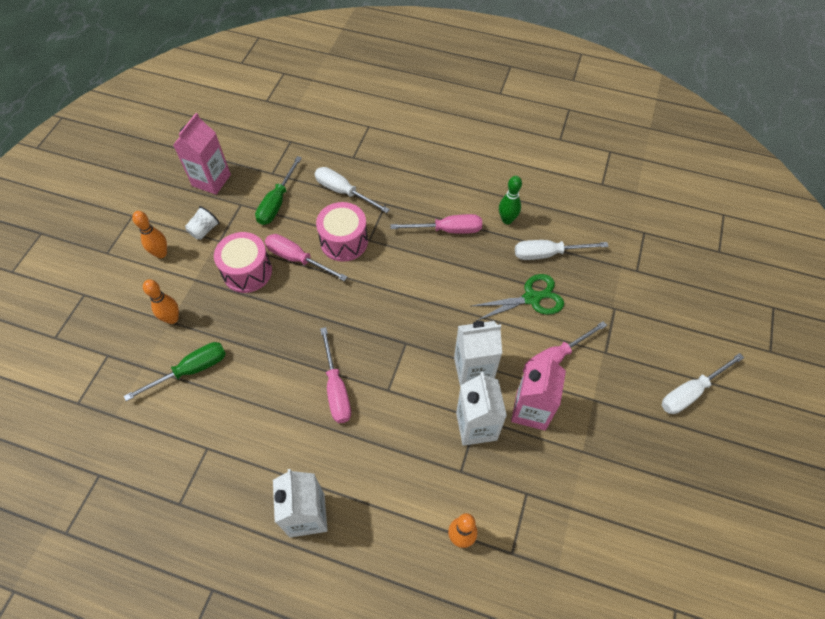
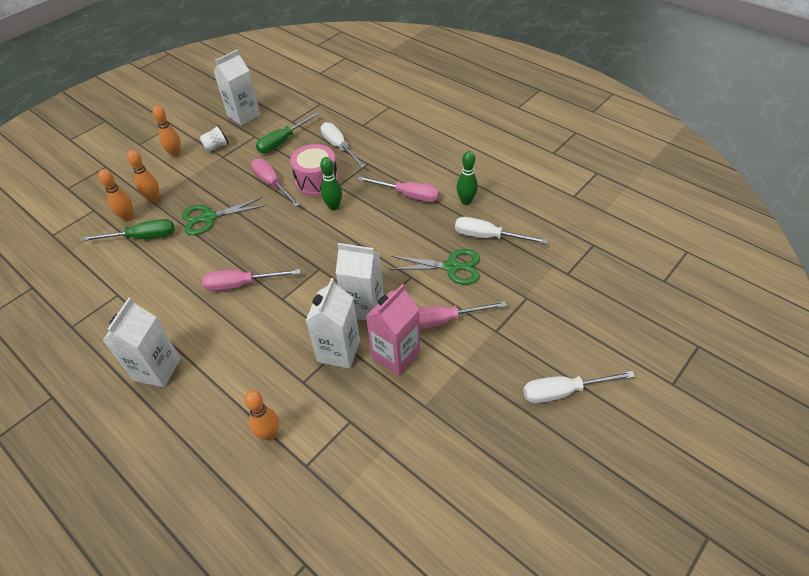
camera: 25 degrees right, 10 degrees down
pink carton [173,113,231,195] -> white carton [214,50,261,126]
pink drum [214,232,272,293] -> none
pink screwdriver [320,327,351,423] -> pink screwdriver turned 75 degrees clockwise [202,269,300,291]
none -> orange bowling pin [98,169,133,222]
none -> green scissors [182,197,266,235]
none -> green bowling pin [320,157,342,210]

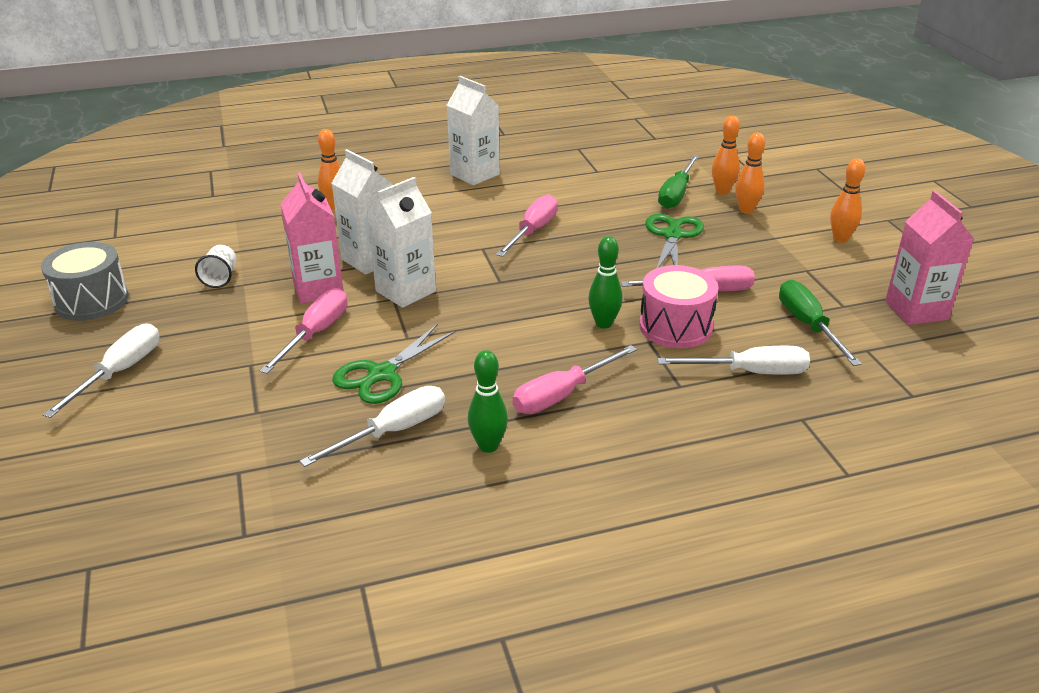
camera: 120 degrees right, 15 degrees down
white cup [200,125,229,152] -> white cup moved to [195,245,237,288]
white carton [214,50,261,126] -> pink carton [885,191,974,325]
none -> grey drum [41,242,129,321]

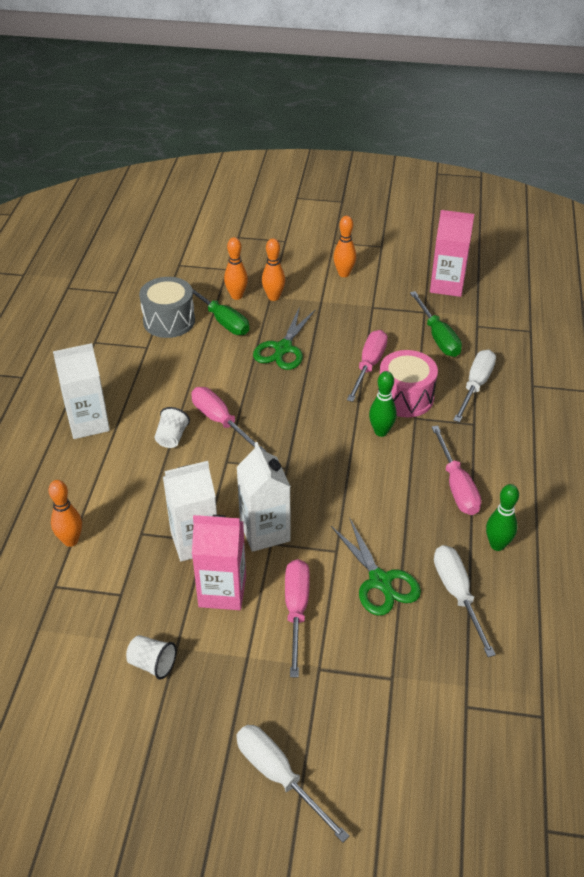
camera: 65 degrees left, 10 degrees up
grey drum [41,242,129,321] -> grey drum moved to [139,277,195,338]
pink screwdriver [260,288,348,374] -> pink screwdriver turned 45 degrees clockwise [285,559,310,678]
green scissors [645,214,704,268] -> green scissors turned 105 degrees counterclockwise [253,307,316,370]
green screwdriver [779,280,862,366] -> green screwdriver turned 120 degrees counterclockwise [410,291,462,357]
none -> white cup [155,407,190,448]

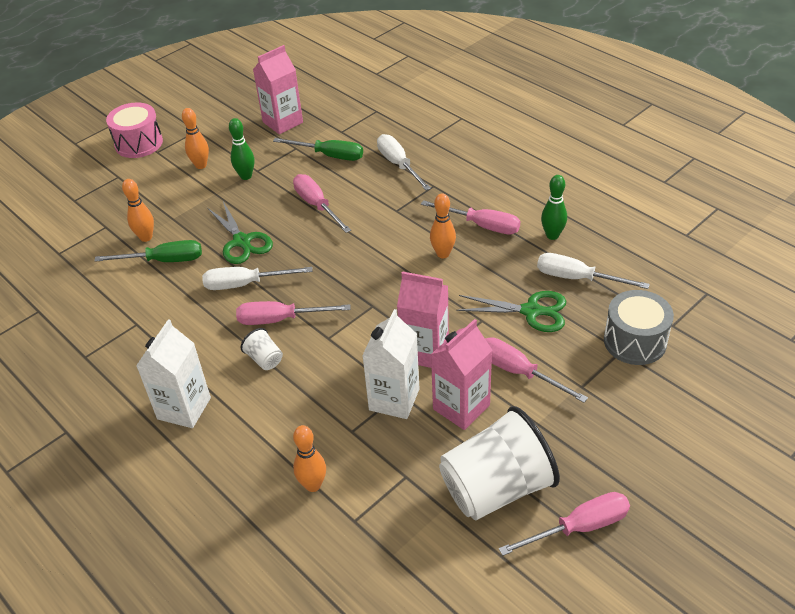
camera: 50 degrees left, 0 degrees up
white cup [126,635,177,680] -> white cup [439,406,560,520], size x2.39
grey drum [139,277,195,338] -> grey drum moved to [604,290,674,365]
white carton [236,442,291,552] -> pink carton [397,271,449,368]
white screwdriver [236,725,349,843] -> white screwdriver moved to [202,267,313,290]
orange bowling pin [262,238,285,301] -> orange bowling pin moved to [430,193,456,258]
green bowling pin [369,371,397,437] -> green bowling pin moved to [229,118,254,180]
pink drum [378,350,438,417] -> pink drum moved to [106,102,163,158]
none -> pink screwdriver [499,492,630,556]

